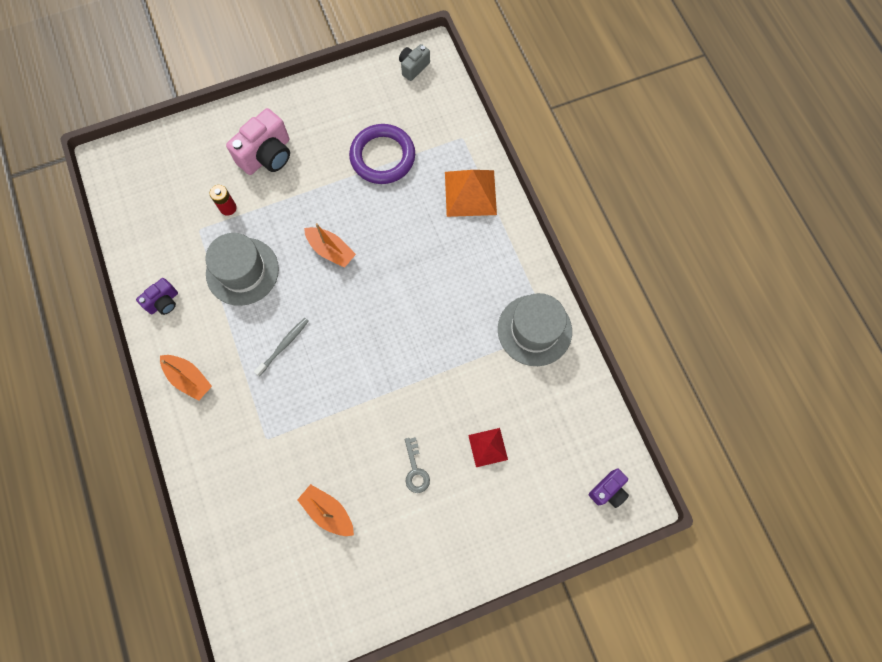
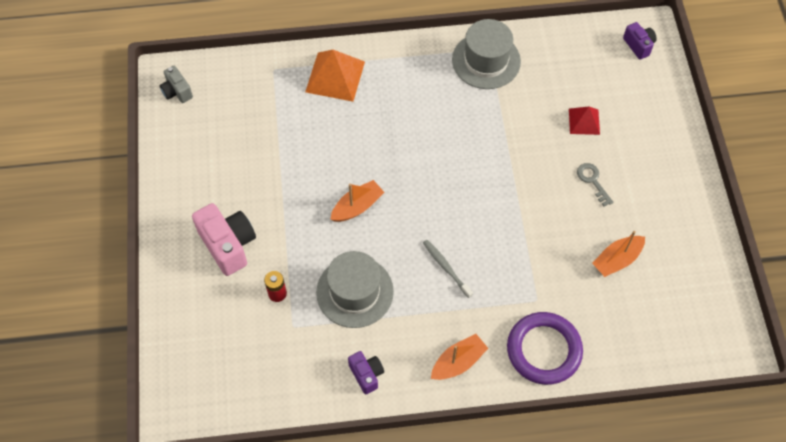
camera: 75 degrees left, 10 degrees down
purple ring [349,124,415,184] -> purple ring moved to [507,312,583,385]
grey key [405,437,430,493] -> grey key turned 120 degrees counterclockwise [577,163,613,207]

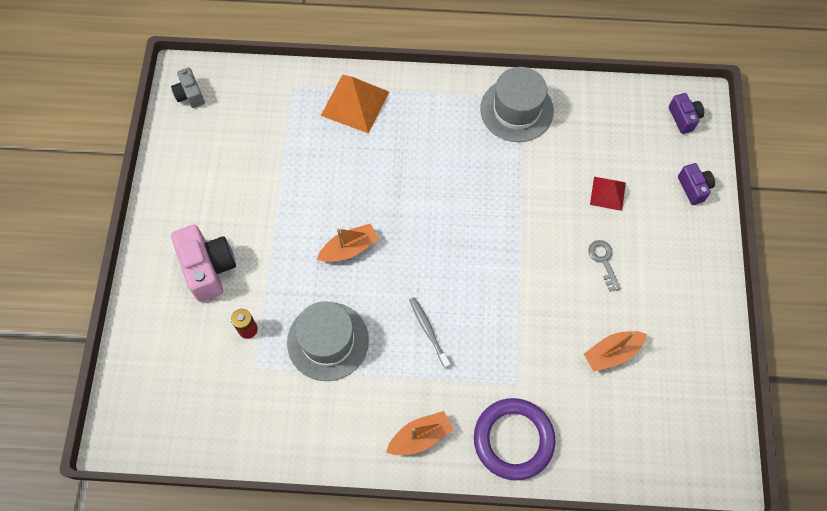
camera: 10 degrees right, 5 degrees up
purple camera [348,351,384,394] -> purple camera moved to [678,163,715,205]

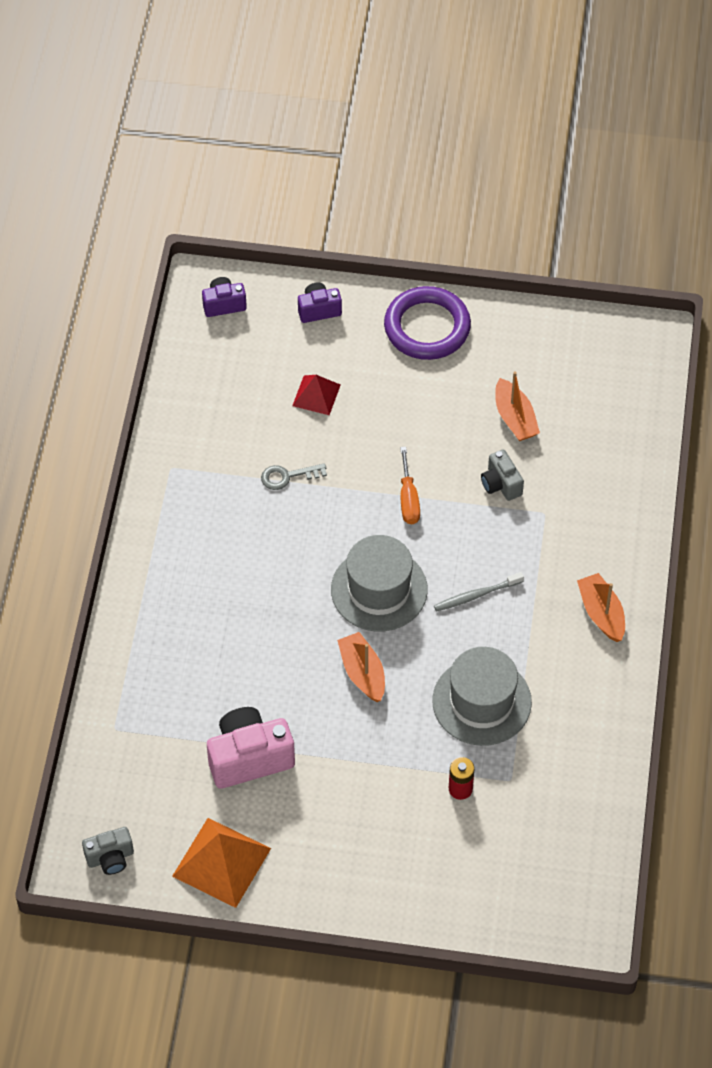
camera: 85 degrees left, 10 degrees down
pink camera [171,225,236,302] -> pink camera moved to [207,707,295,789]
orange pyramid [321,75,389,133] -> orange pyramid moved to [172,818,271,908]
purple ring [474,398,556,480] -> purple ring moved to [384,286,471,360]
grey hat [480,67,554,142] -> grey hat moved to [331,535,428,631]
grey key [588,240,621,292] -> grey key moved to [261,463,327,490]
none -> orange screwdriver [400,447,420,524]
none -> grey camera [481,449,524,501]

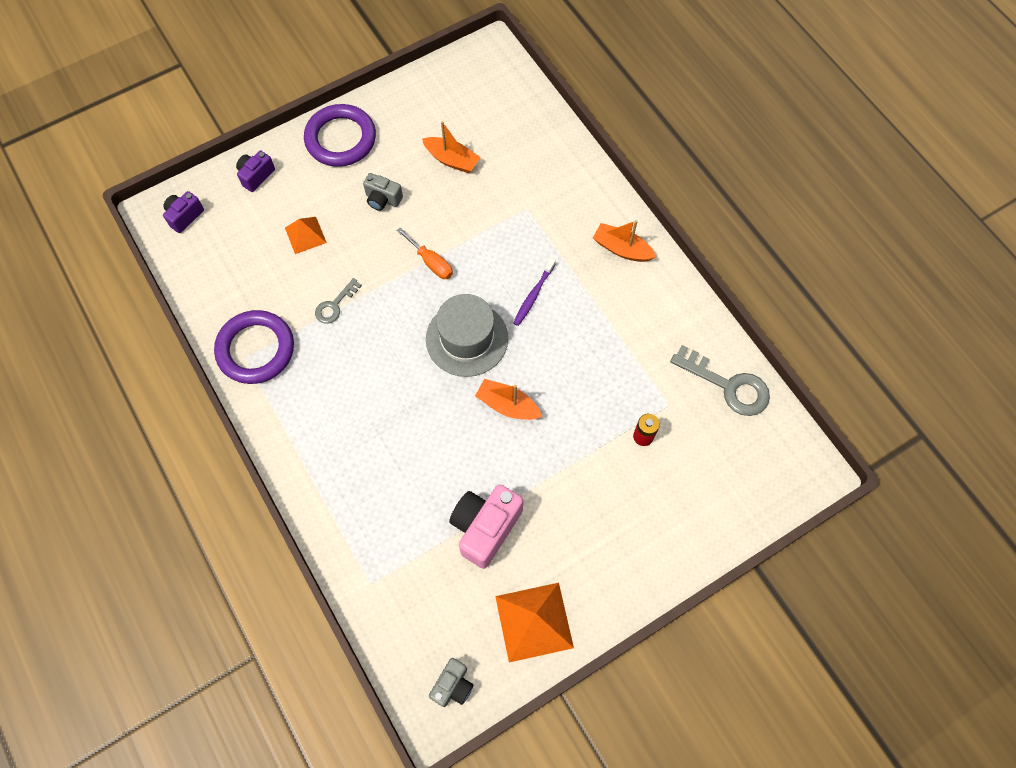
camera: 40 degrees left, 10 degrees up
red pyramid [292,375,341,415] -> orange pyramid [285,217,327,254]
grey hat [432,647,532,746] -> none
grey toothbrush [434,572,524,612] -> purple toothbrush [513,258,556,326]
grey camera [481,449,524,501] -> grey camera moved to [363,173,403,211]
none -> purple ring [214,310,294,384]
none -> grey key [670,345,770,416]

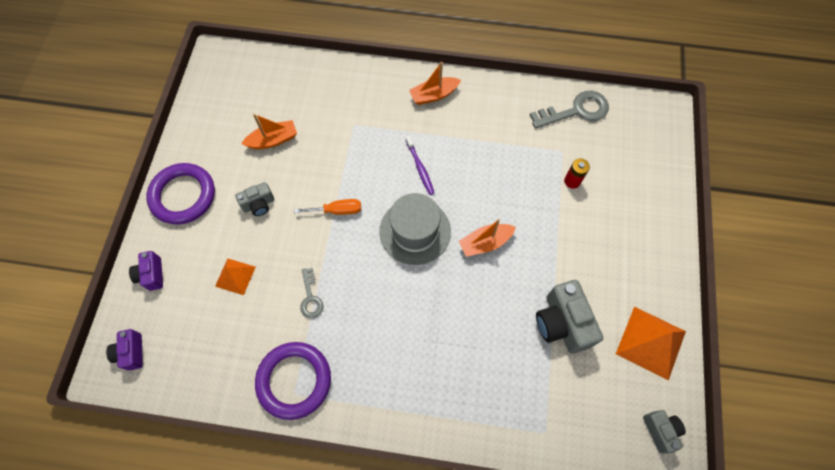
camera: 50 degrees left, 0 degrees up
pink camera [449,484,523,569] -> grey camera [536,280,603,354]

